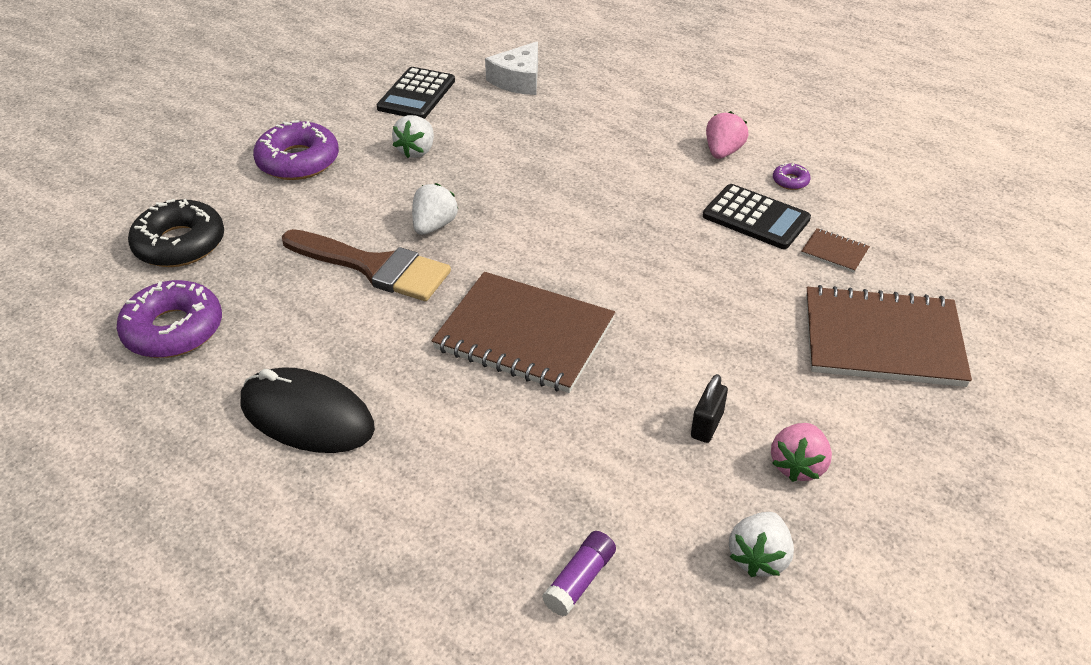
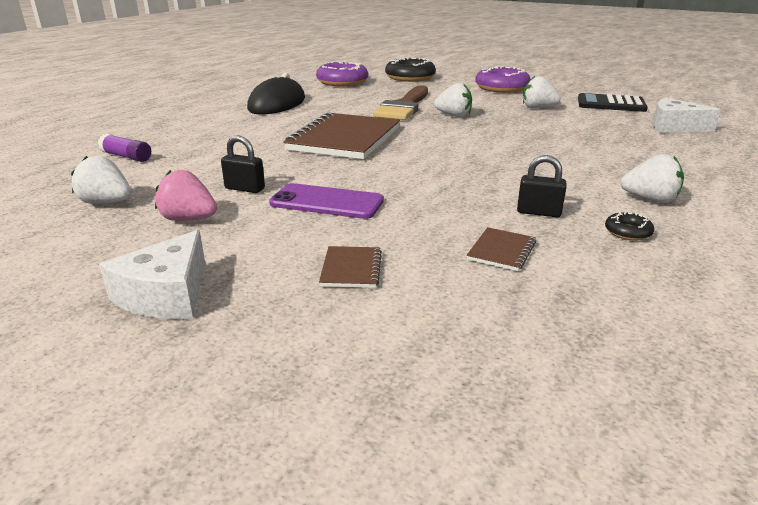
camera: 85 degrees right, 15 degrees down
black calculator [703,184,811,249] -> black padlock [517,155,567,217]
pink strawberry [706,111,748,159] -> white strawberry [620,154,684,203]
purple donut [773,163,811,190] -> black donut [605,212,654,241]
brown notebook [806,285,972,387] -> brown notebook [319,246,382,288], size x0.41
none -> white cheese [99,230,205,319]
none -> purple phone [269,183,384,219]

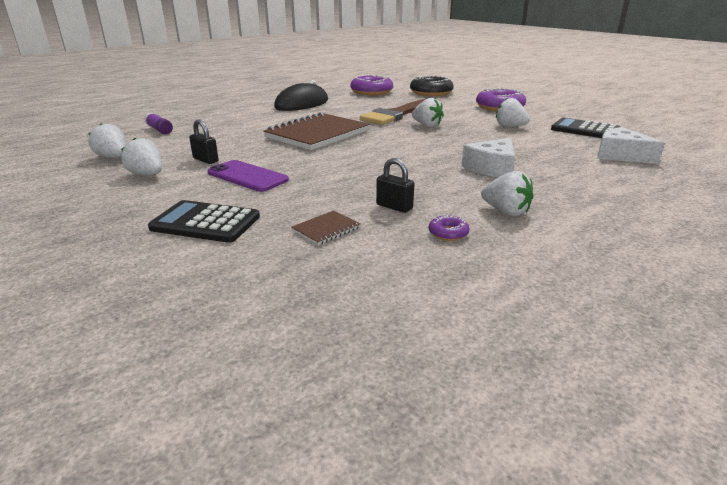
camera: 20 degrees right, 0 degrees up
white cheese [99,230,205,319] -> white cheese moved to [461,138,515,178]
pink strawberry [155,170,217,221] -> white strawberry [121,138,162,175]
brown notebook [319,246,382,288] -> black calculator [148,200,260,243]
black donut [605,212,654,241] -> purple donut [428,215,469,241]

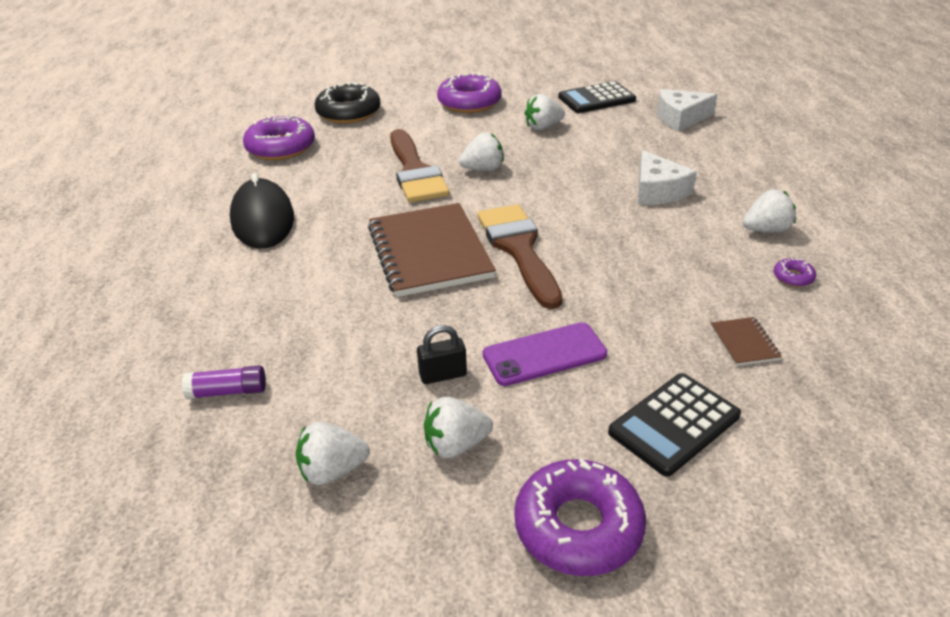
camera: 55 degrees left, 10 degrees up
black padlock [376,158,414,213] -> none
none -> brown brush [477,204,562,309]
none -> purple donut [514,458,646,576]

